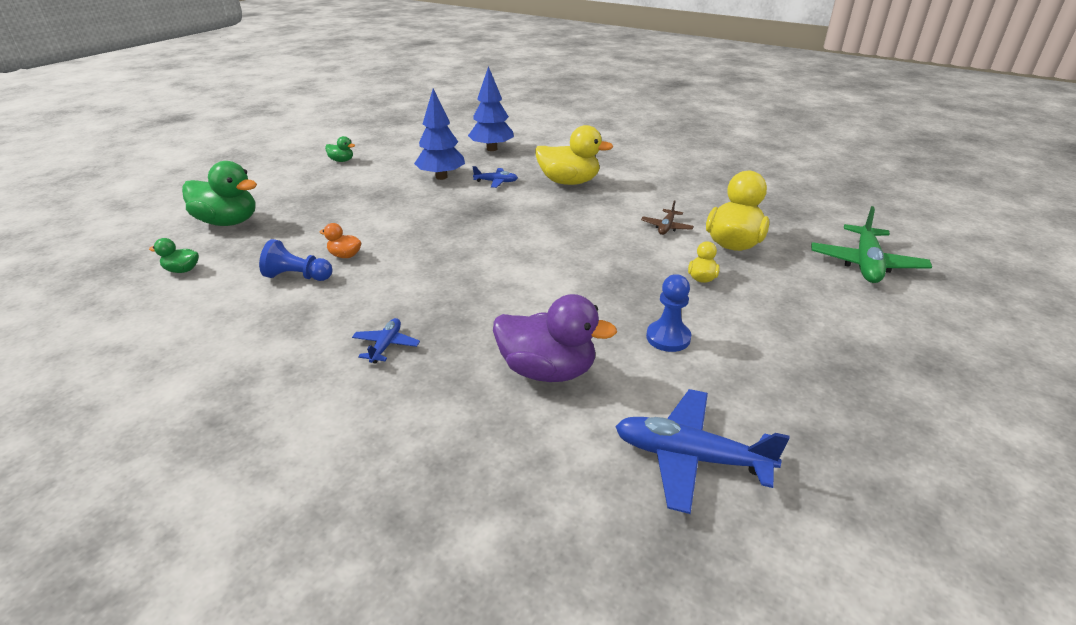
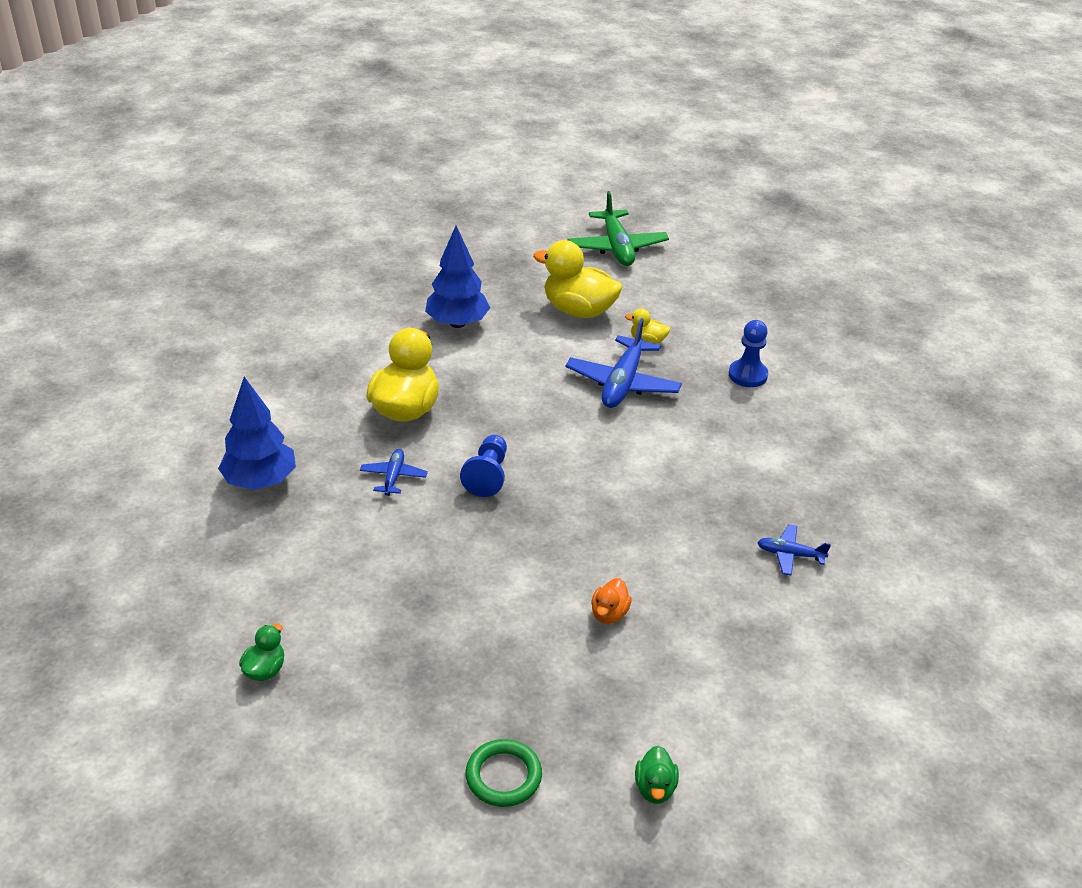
camera: 90 degrees left, 5 degrees up
green duck [182,161,257,226] -> green ring [466,739,542,807]
blue pawn [259,239,332,281] -> blue pawn moved to [460,435,507,497]
blue tree [414,88,465,180] -> blue tree moved to [425,226,490,328]
purple duck [493,294,617,382] -> none
blue plane [615,389,790,514] -> blue plane moved to [566,318,682,408]
brown plane [641,200,694,235] -> none
green plane [811,206,932,283] -> green plane turned 60 degrees clockwise [568,191,669,266]

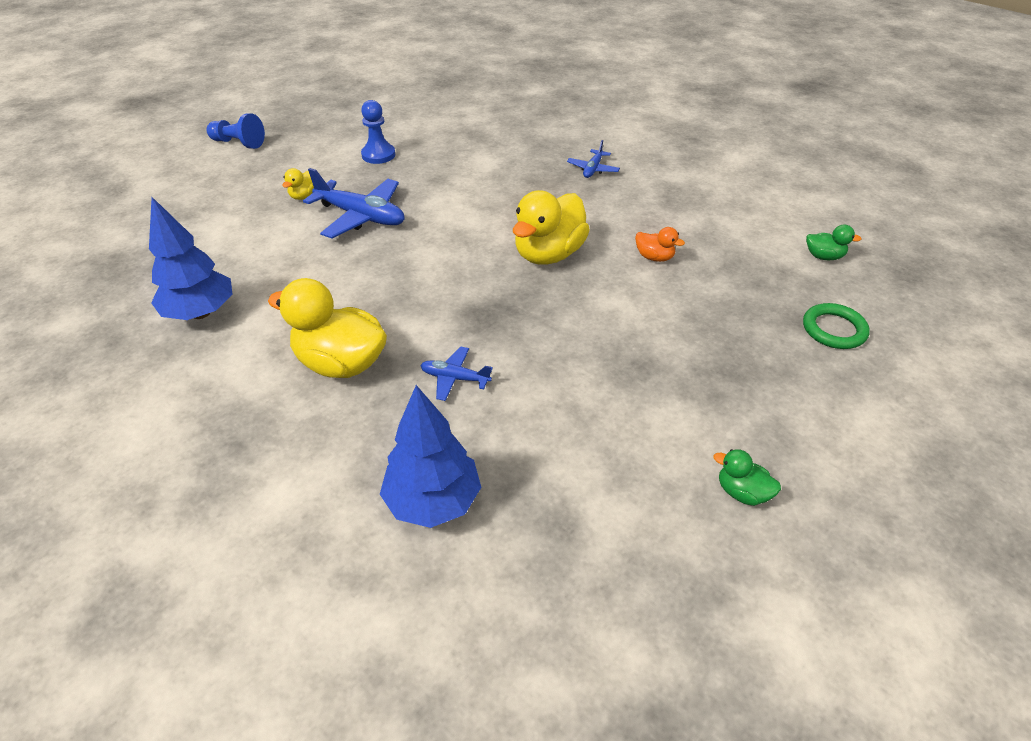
camera: 80 degrees left, 5 degrees up
blue pawn [460,435,507,497] -> blue pawn moved to [206,113,265,149]
yellow duck [533,240,622,318] -> yellow duck moved to [513,190,590,265]
green plane [568,191,669,266] -> none

